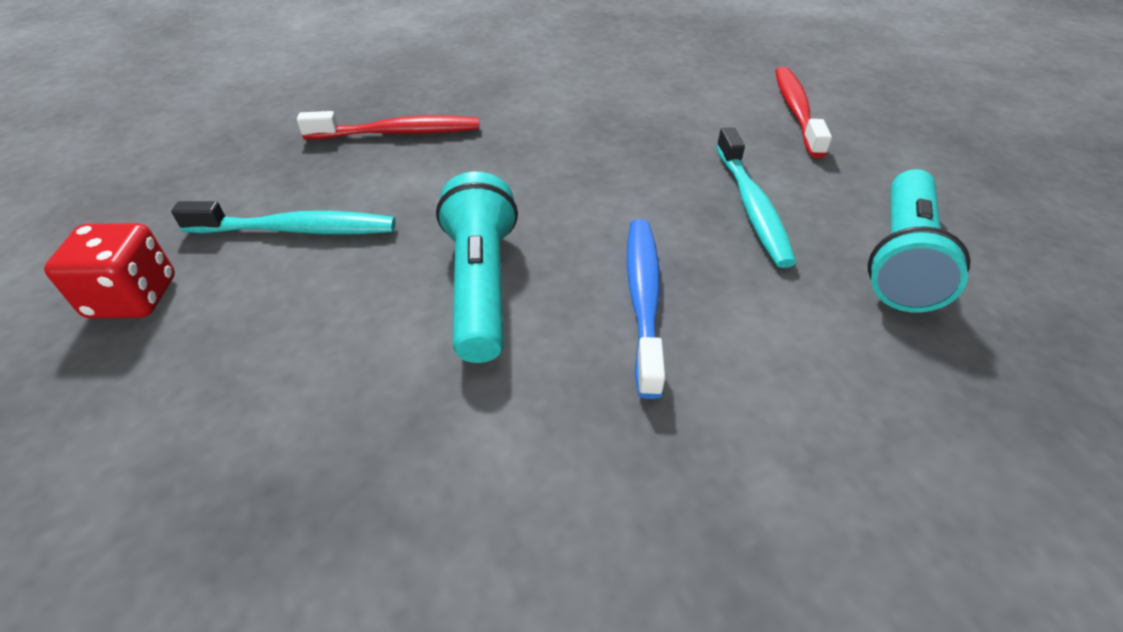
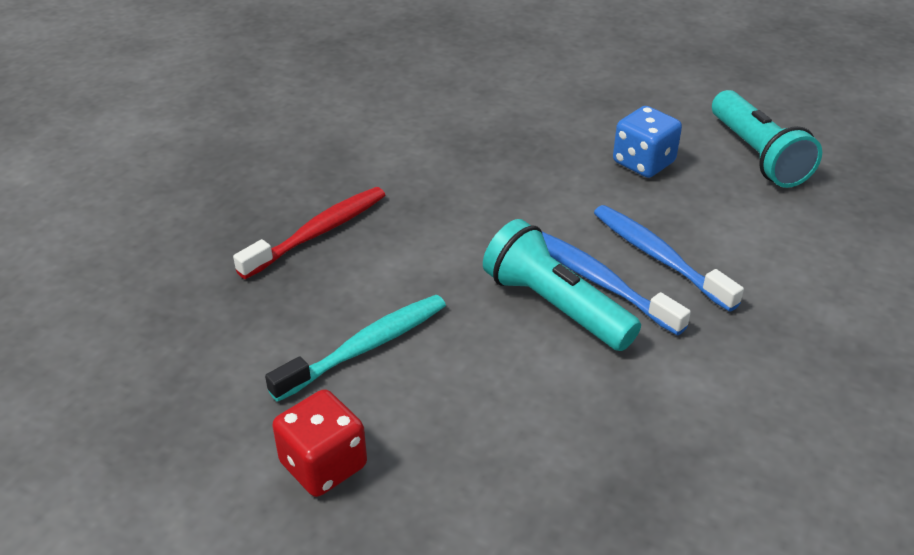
camera: 40 degrees left, 5 degrees down
turquoise toothbrush [716,127,796,268] -> blue dice [613,106,682,178]
red toothbrush [775,67,832,158] -> none
none -> blue toothbrush [542,232,691,336]

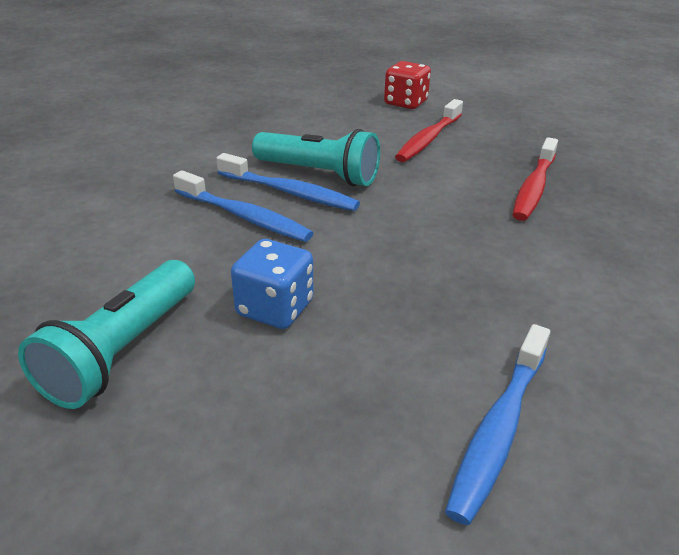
camera: 160 degrees right, 5 degrees down
turquoise toothbrush [265,295,446,402] -> red toothbrush [395,99,463,162]
turquoise flashlight [712,90,822,188] -> turquoise flashlight turned 120 degrees counterclockwise [18,260,195,409]
none -> blue toothbrush [445,324,550,525]

